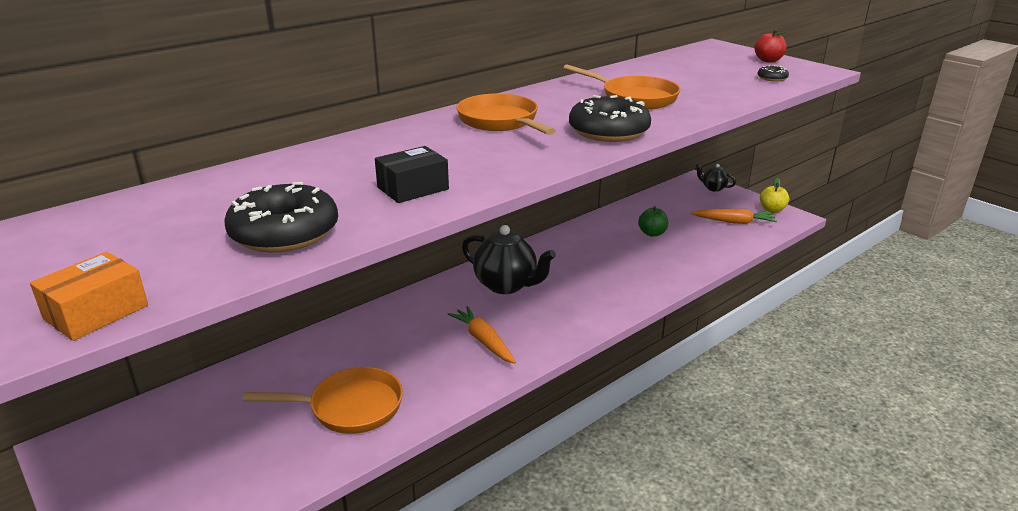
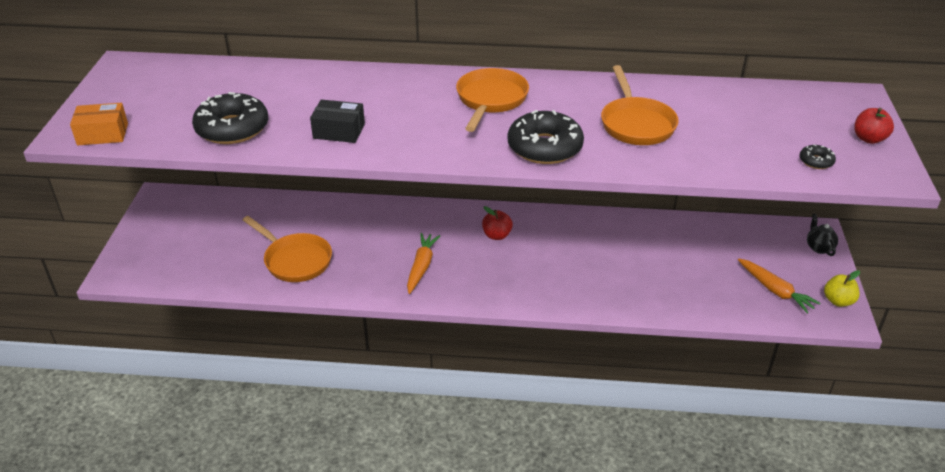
camera: 45 degrees right, 10 degrees up
black teapot [462,225,556,294] -> red apple [482,206,513,240]
green apple [638,206,668,237] -> none

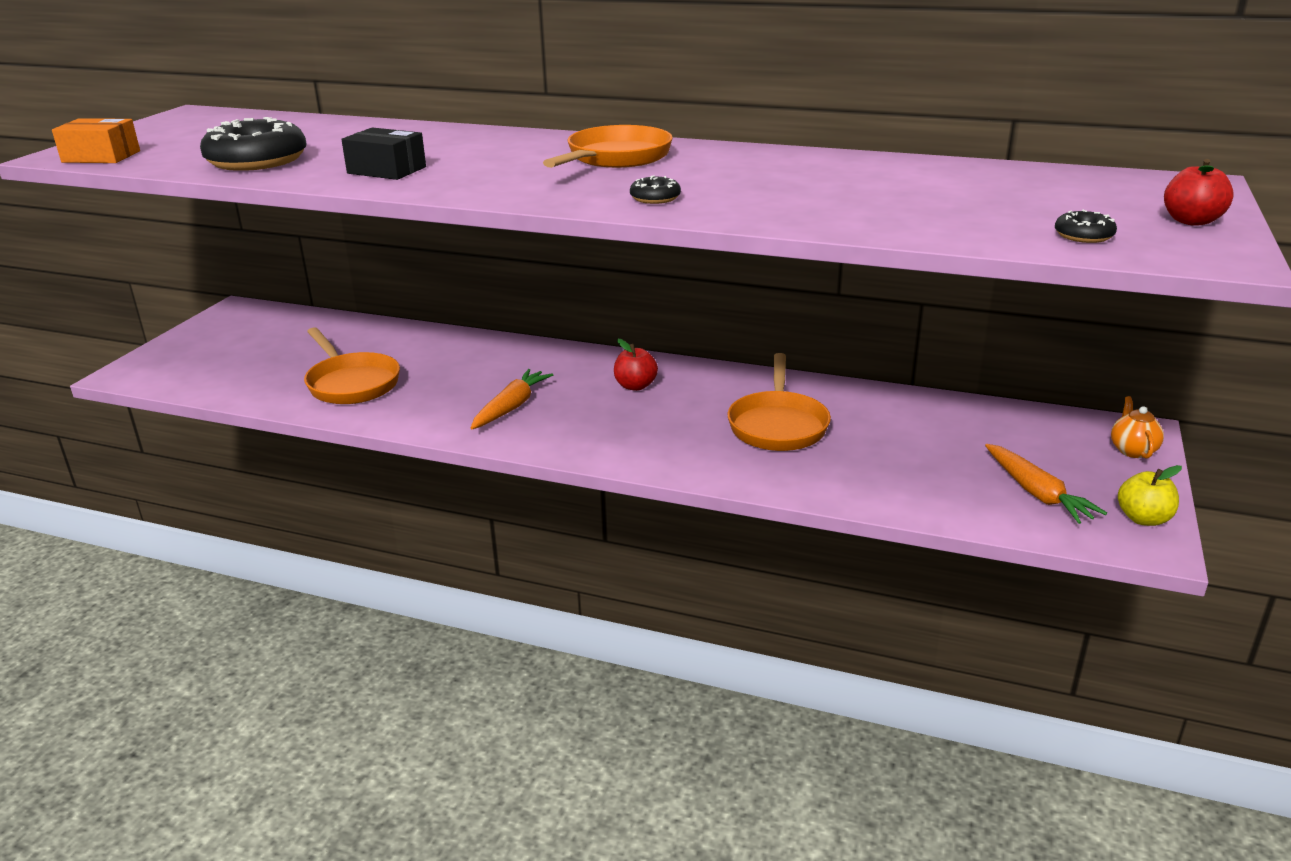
camera: 15 degrees right, 10 degrees down
black donut [508,110,584,164] -> black donut [630,175,681,204], size x0.45
orange pan [601,65,679,145] -> orange pan moved to [727,353,831,451]
black teapot [807,214,838,256] -> orange teapot [1111,396,1164,459]

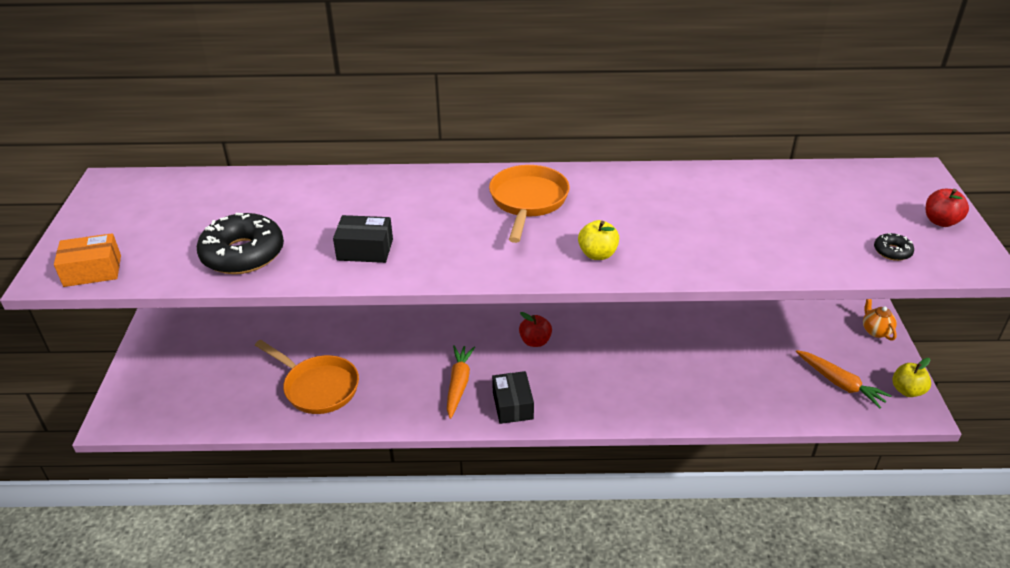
camera: 20 degrees left, 10 degrees up
black donut [630,175,681,204] -> yellow apple [578,220,619,260]
orange pan [727,353,831,451] -> none
none -> black box [492,371,534,424]

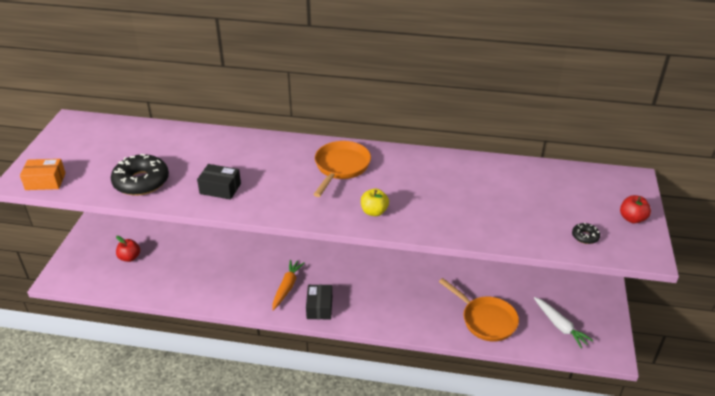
camera: 10 degrees right, 0 degrees up
orange pan [255,340,359,414] -> orange pan moved to [439,278,519,342]
red apple [519,312,552,347] -> red apple moved to [116,236,140,262]
orange carrot [796,350,892,408] -> white carrot [534,297,593,349]
orange teapot [863,299,897,341] -> none
yellow apple [893,358,931,397] -> none

